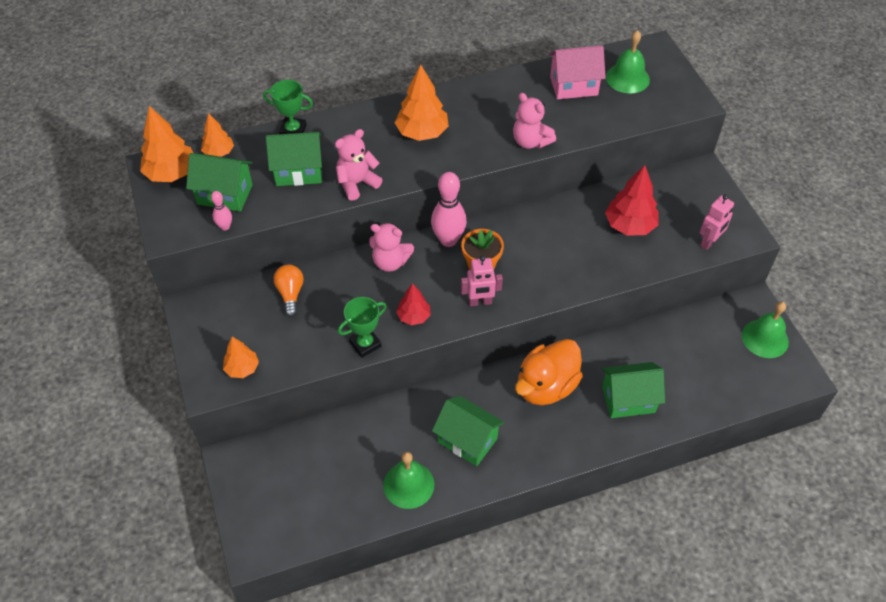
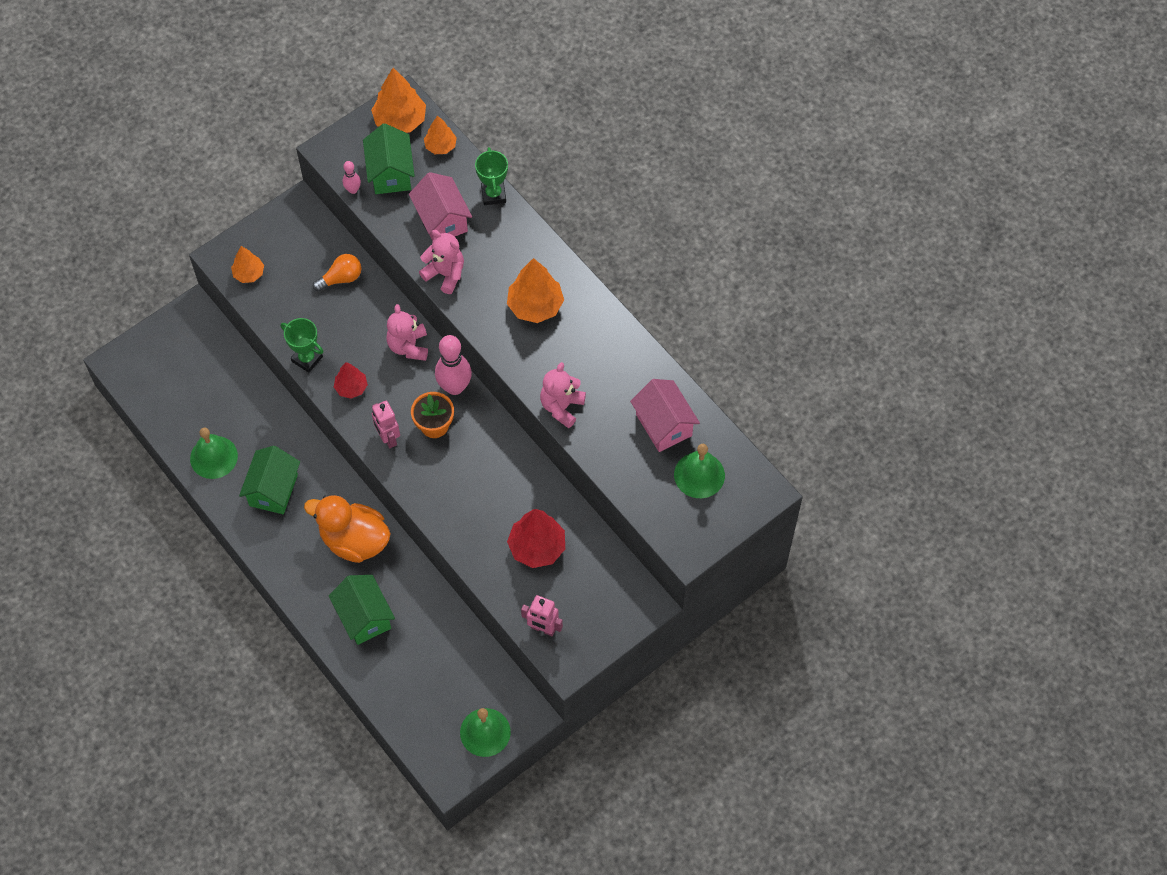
camera: 70 degrees right, 10 degrees up
green house [266,132,322,186] -> pink house [409,172,472,241]

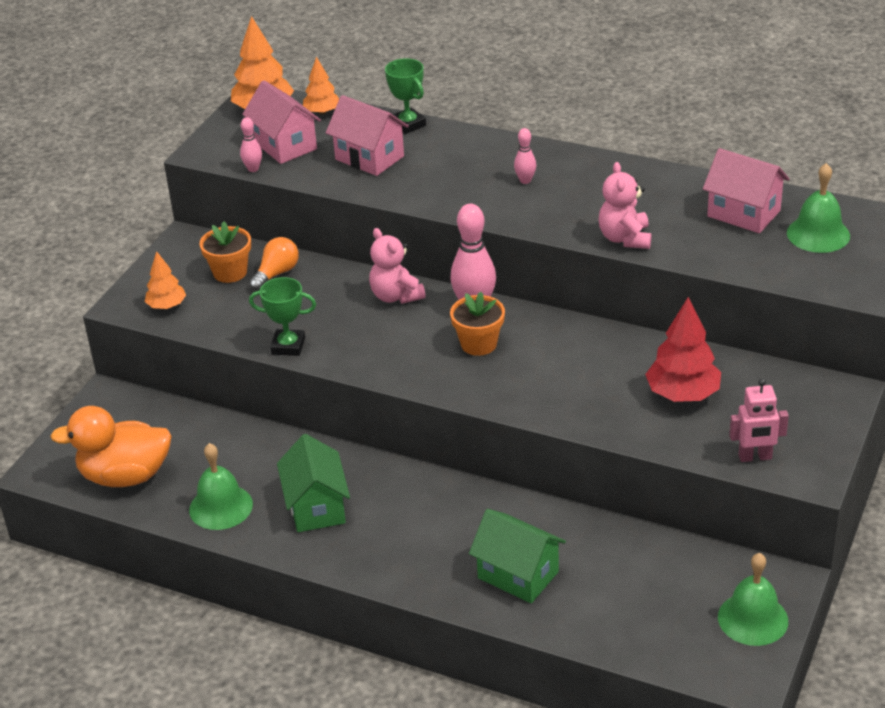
camera: 25 degrees left, 25 degrees down
orange duck [304,495,391,563] -> orange duck moved to [50,406,172,487]
red tree [334,362,368,399] -> none
green house [363,124,415,194] -> pink house [242,80,321,164]
pink robot [372,401,400,449] -> none
pink teddy bear [419,230,464,294] -> none
orange tree [507,258,564,323] -> pink bowling pin [514,128,536,184]
none -> orange flower pot [200,222,251,283]

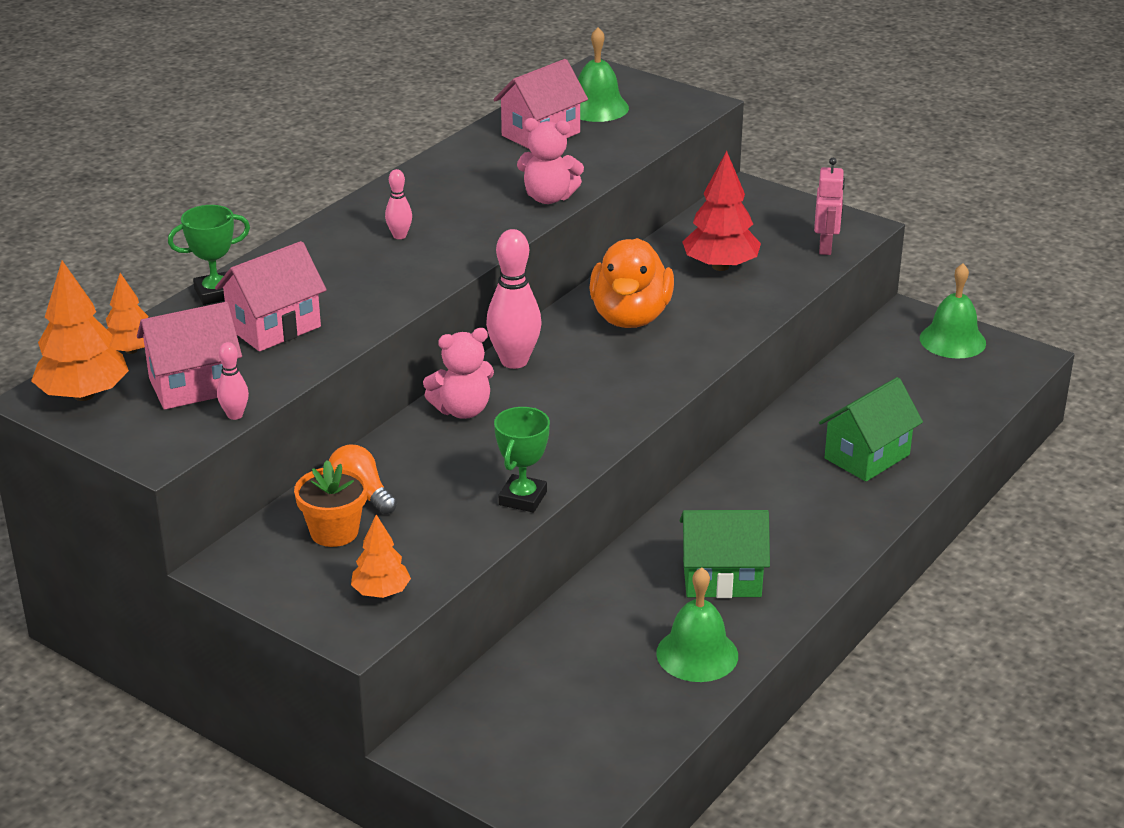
camera: 80 degrees left, 5 degrees down
orange duck [50,406,172,487] -> orange duck moved to [589,238,674,328]
orange flower pot [450,292,505,356] -> none

